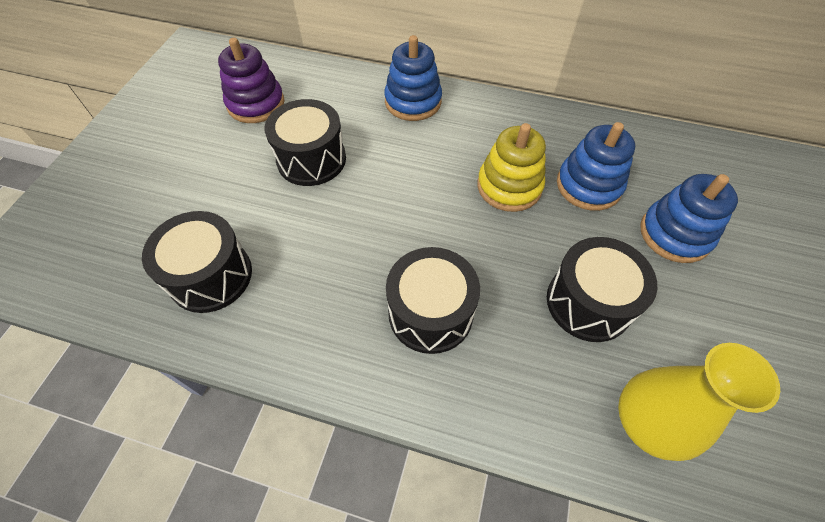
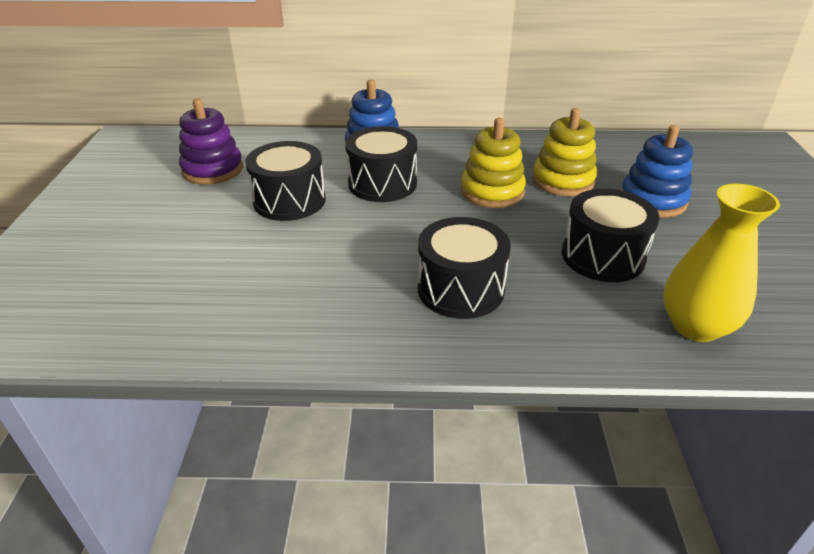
camera: 15 degrees left, 20 degrees down
black drum [142,211,252,313] -> black drum moved to [345,126,417,202]
blue stacking toy [557,122,635,211] -> yellow stacking toy [532,108,597,196]

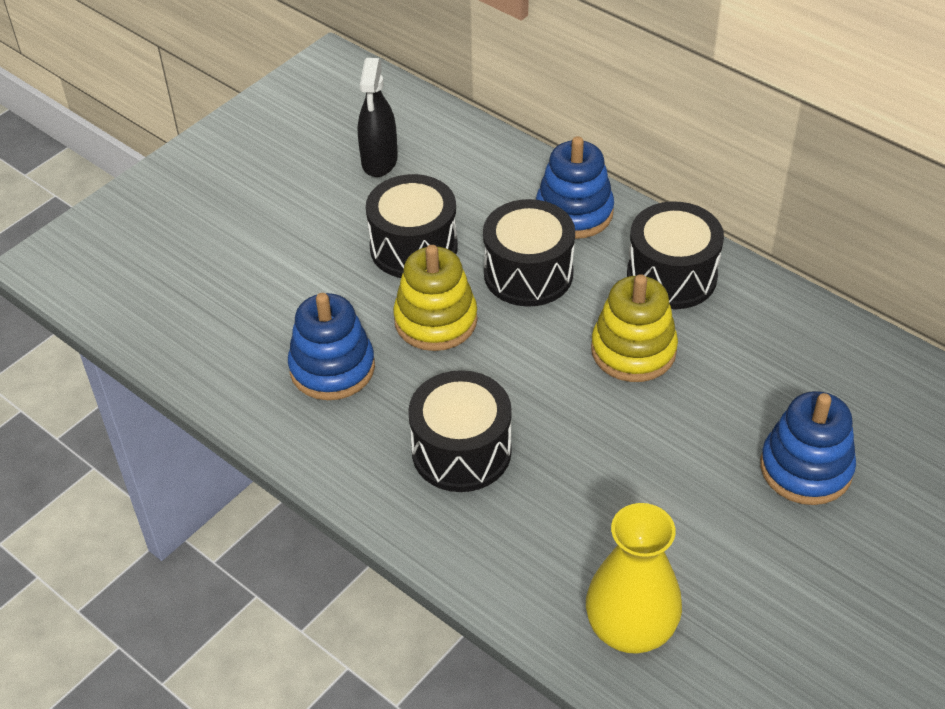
camera: 40 degrees right, 10 degrees up
purple stacking toy [179,99,243,184] -> black spray bottle [358,58,398,177]
yellow stacking toy [532,108,597,196] -> yellow stacking toy moved to [393,245,478,351]
black drum [562,189,660,282] -> black drum moved to [627,201,724,309]
none -> blue stacking toy [288,293,375,400]

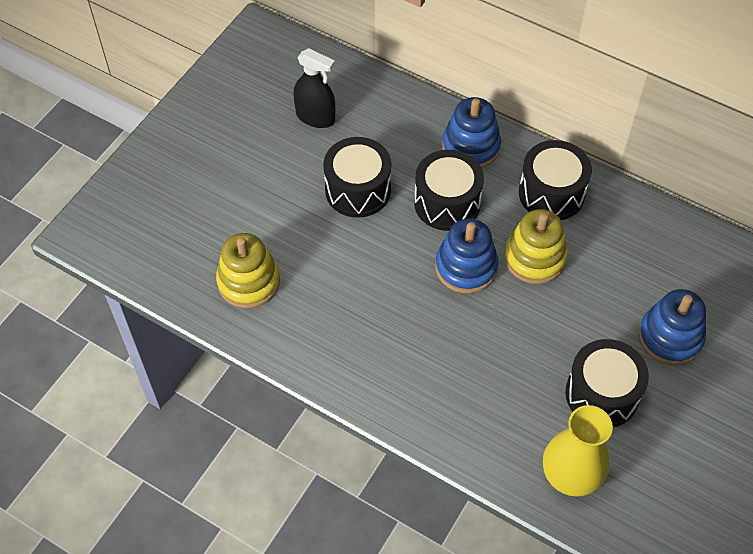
camera: 10 degrees left, 10 degrees up
blue stacking toy [288,293,375,400] -> blue stacking toy moved to [435,218,498,293]
black spray bottle [358,58,398,177] -> black spray bottle turned 60 degrees counterclockwise [294,48,335,128]
yellow stacking toy [393,245,478,351] -> yellow stacking toy moved to [216,233,280,308]
black drum [408,370,512,492] -> black drum moved to [565,339,649,427]

